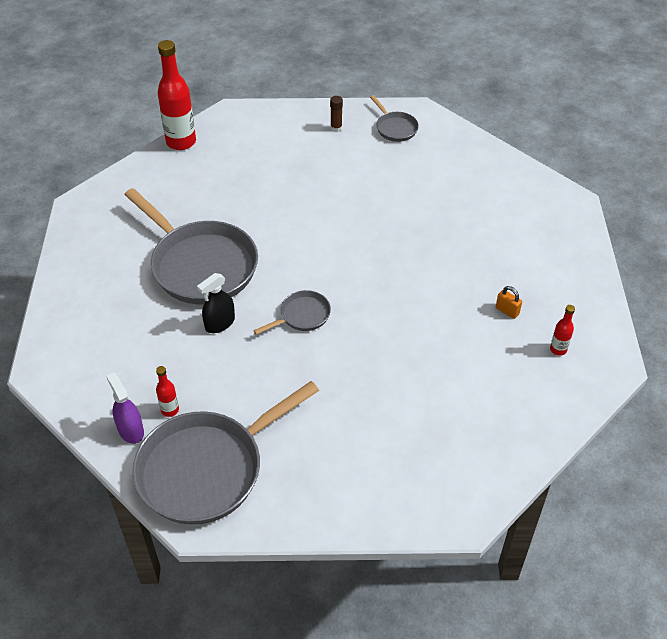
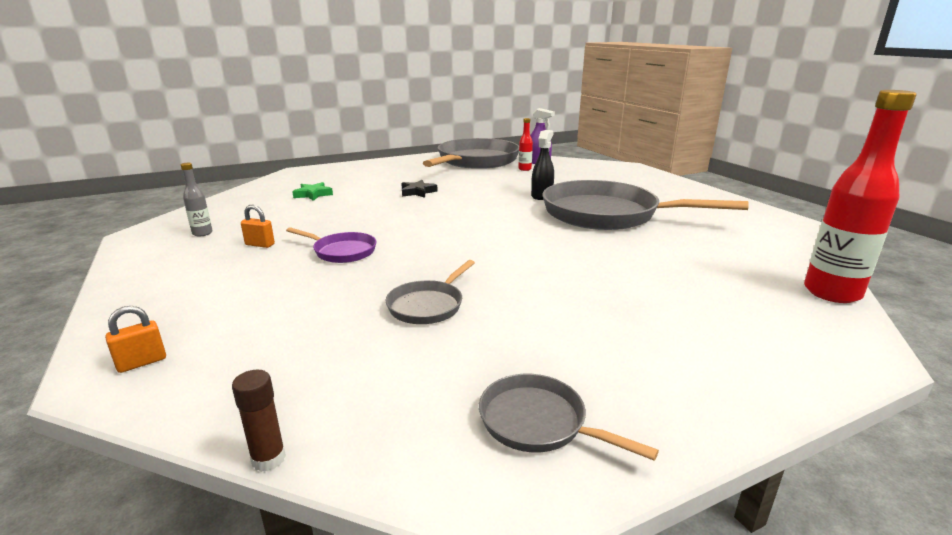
camera: 155 degrees right, 25 degrees down
grey pan [253,290,331,335] -> grey pan moved to [385,260,475,324]
brown glue stick [330,96,343,132] -> brown glue stick moved to [232,370,286,472]
red bottle [550,305,575,356] -> grey bottle [181,163,213,237]
none -> orange padlock [105,306,166,373]
none -> purple pan [286,227,376,263]
none -> green star [292,182,333,201]
none -> black star [401,180,438,198]

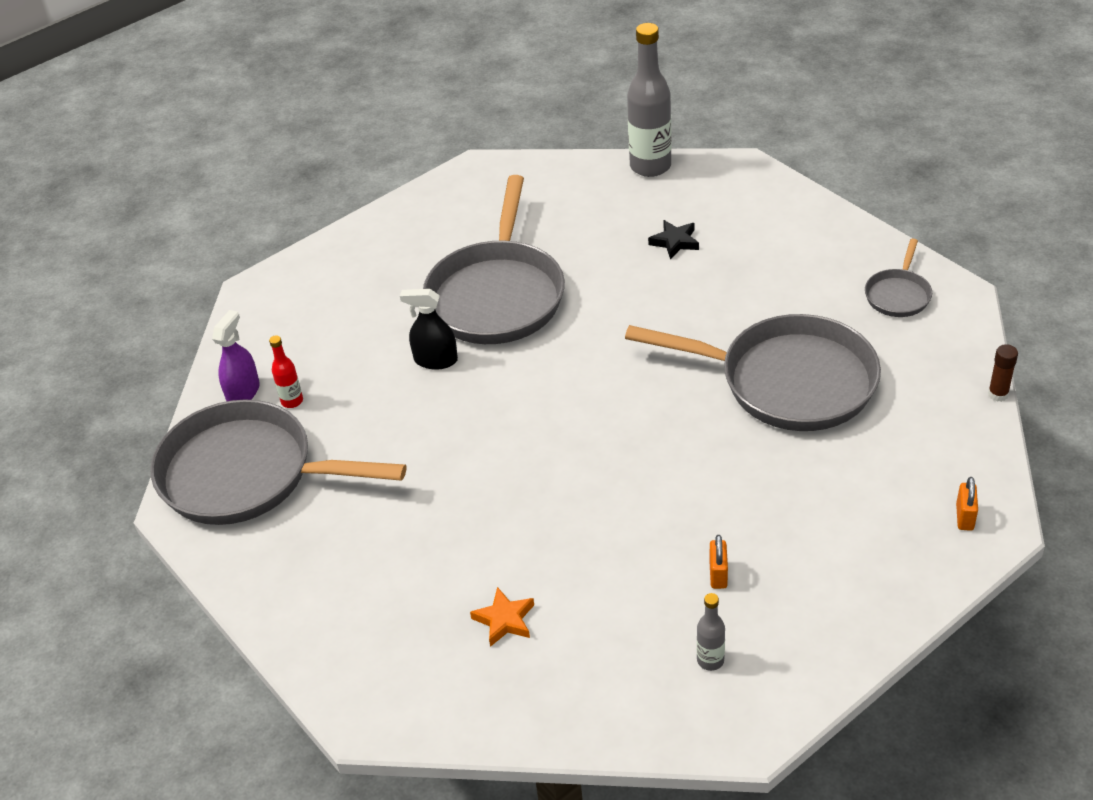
camera: 100 degrees left, 20 degrees up
orange padlock [105,306,166,373] -> orange padlock turned 60 degrees clockwise [956,477,978,531]
purple pan [286,227,376,263] -> none
green star [292,182,333,201] -> orange star [470,587,534,647]
grey pan [385,260,475,324] -> grey pan [625,314,881,431], size x2.20
black star [401,180,438,198] -> black star moved to [648,220,699,259]
red bottle [804,90,917,303] -> grey bottle [627,23,672,177]

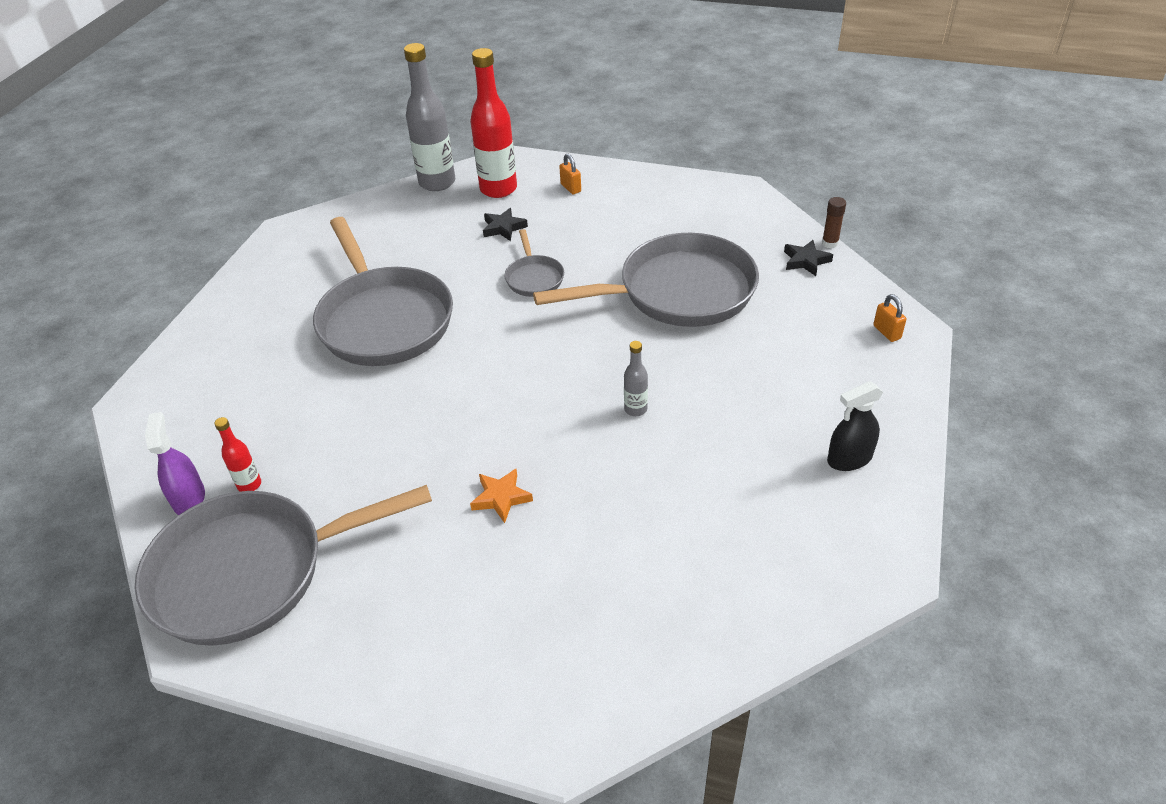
camera: 35 degrees left, 0 degrees up
black spray bottle [400,289,458,369] -> black spray bottle moved to [827,381,883,471]
orange star [470,587,534,647] -> orange star moved to [470,469,533,523]
grey bottle [697,593,725,671] -> grey bottle moved to [624,341,648,416]
orange padlock [709,535,728,589] -> orange padlock moved to [559,154,581,194]
grey pan [865,239,932,317] -> grey pan moved to [504,229,564,297]
none -> red bottle [470,48,517,198]
none -> black star [784,240,833,276]

